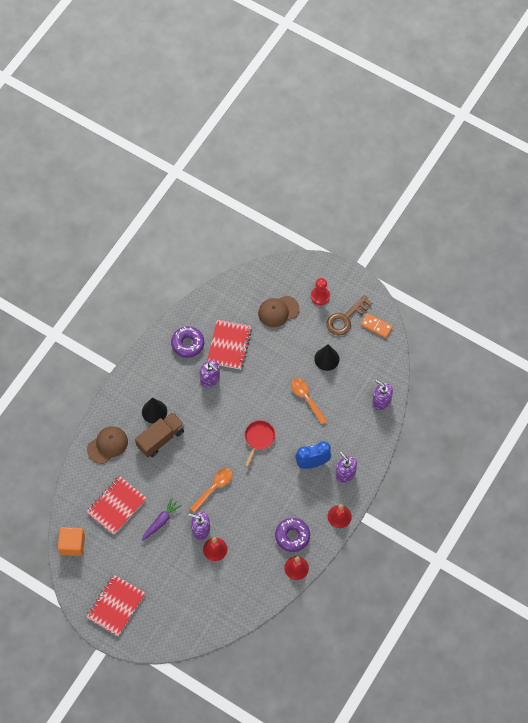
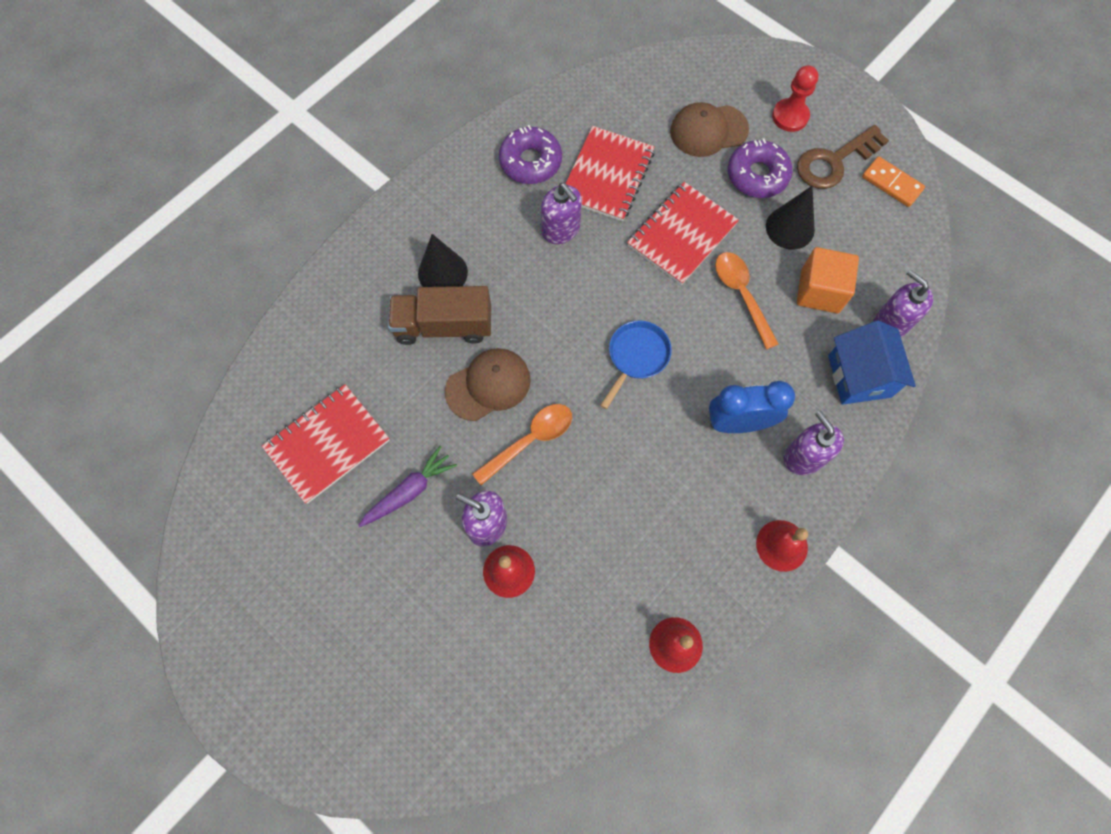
camera: 10 degrees right, 5 degrees up
orange cube [58,527,85,556] -> orange cube moved to [797,247,859,313]
red notebook [86,575,145,636] -> red notebook moved to [627,182,739,285]
brown cap [87,426,128,464] -> brown cap moved to [445,348,531,421]
brown truck [135,412,184,458] -> brown truck turned 150 degrees counterclockwise [388,286,491,345]
red pan [245,420,275,467] -> blue pan [600,321,672,409]
purple donut [275,518,310,552] -> purple donut moved to [728,139,793,198]
none -> blue house [828,320,916,405]

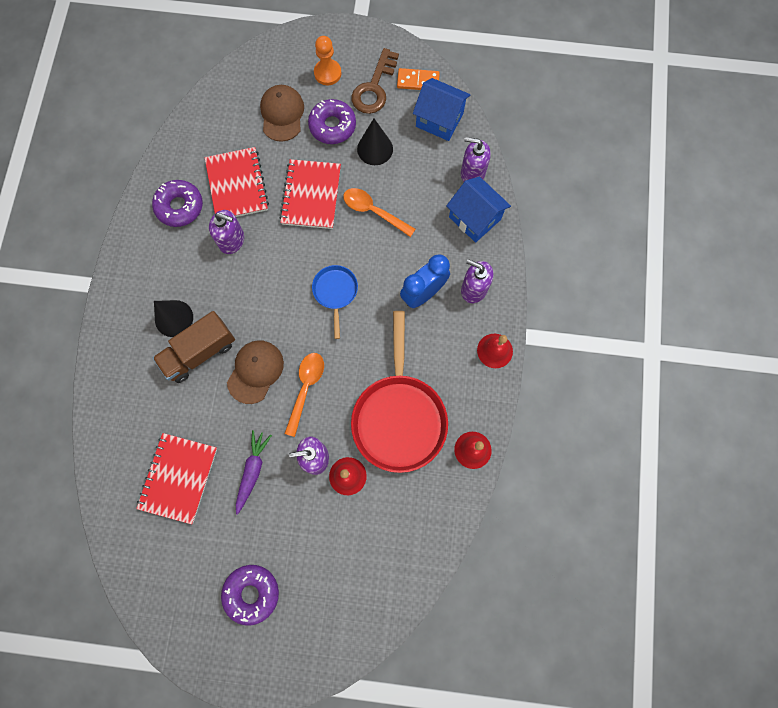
camera: 35 degrees left, 5 degrees up
brown cap [670,102,749,157] -> brown cap turned 135 degrees clockwise [260,85,304,142]
red pawn [772,65,819,132] -> orange pawn [314,36,341,85]
orange cube [797,247,859,313] -> none
none -> purple donut [221,565,279,626]
none -> red pan [351,311,448,473]
none -> blue house [413,78,471,141]

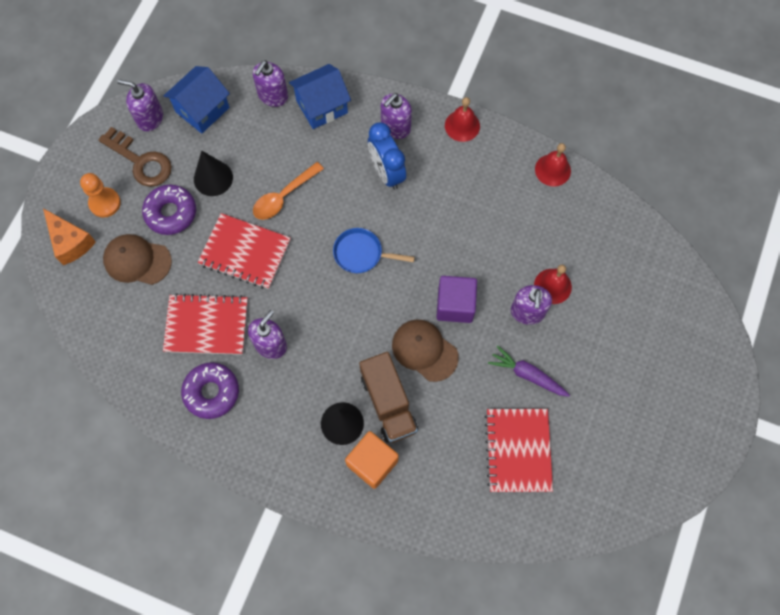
camera: 75 degrees left, 5 degrees down
red notebook [136,433,217,524] -> red notebook turned 60 degrees clockwise [485,409,553,492]
purple donut [221,565,279,626] -> none
orange spoon [284,353,324,437] -> purple cube [436,276,477,323]
red pan [351,311,448,473] -> none
orange domino [397,68,440,90] -> purple soap dispenser [117,79,163,131]
none -> orange cheese [43,208,96,265]
none -> orange cube [345,431,399,489]

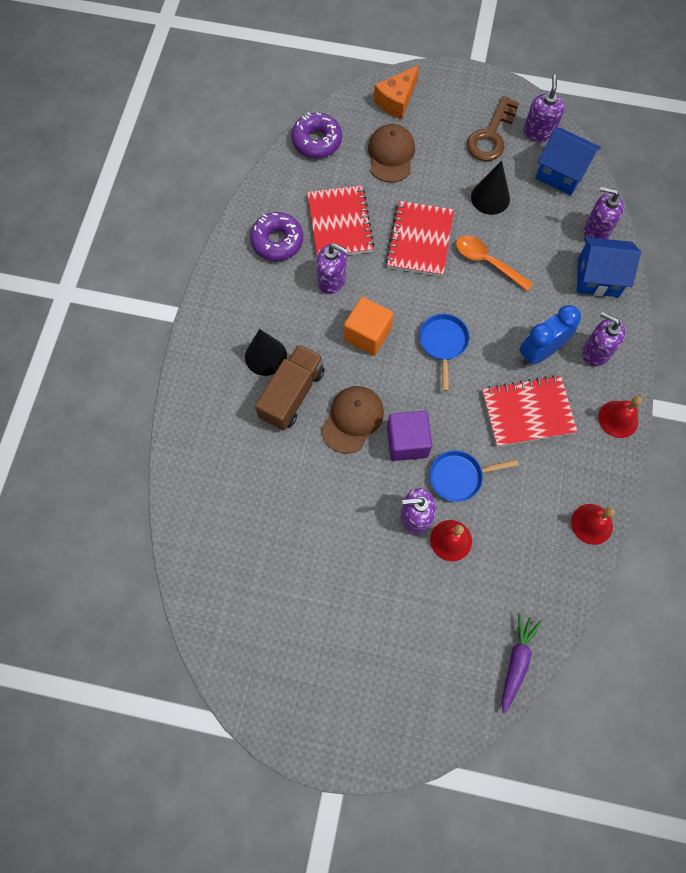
camera: 80 degrees right, 0 degrees up
orange pawn [80,173,121,218] -> none
purple donut [142,185,196,235] -> purple donut moved to [291,113,342,158]
blue house [289,64,351,129] -> blue house turned 45 degrees counterclockwise [577,237,641,297]
orange cube [345,431,399,489] -> orange cube moved to [344,297,393,356]
brown truck [359,352,418,443] -> brown truck turned 150 degrees clockwise [255,344,325,431]
red notebook [485,409,553,492] -> red notebook moved to [482,375,577,447]
purple carrot [488,345,570,397] -> purple carrot moved to [502,614,542,714]
none -> blue pan [429,450,519,502]

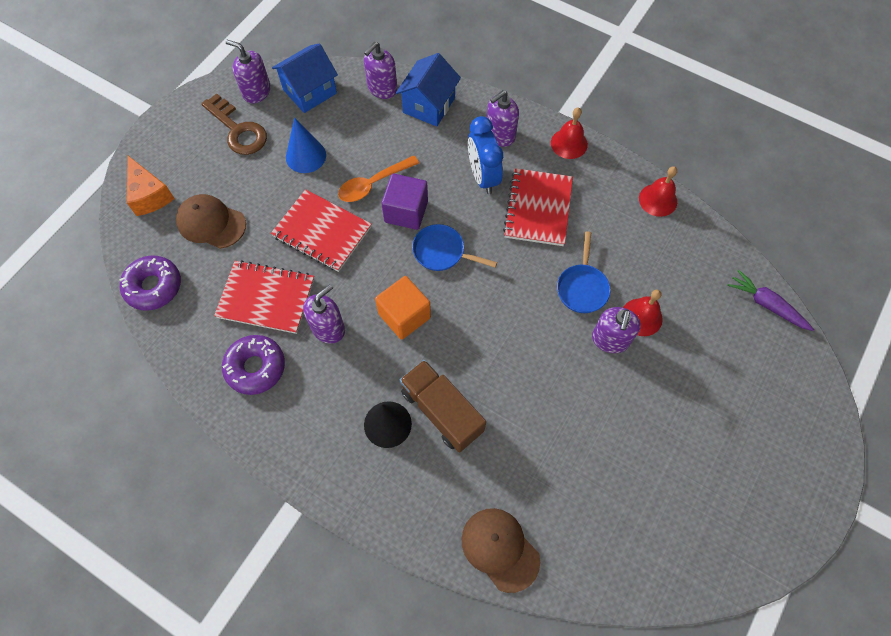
camera: 70 degrees left, 5 degrees down
brown cap [321,386,384,454] -> brown cap moved to [461,508,540,593]
purple cube [387,411,432,461] -> purple cube moved to [381,174,428,230]
black cone [471,160,510,215] -> blue cone [286,117,326,173]

